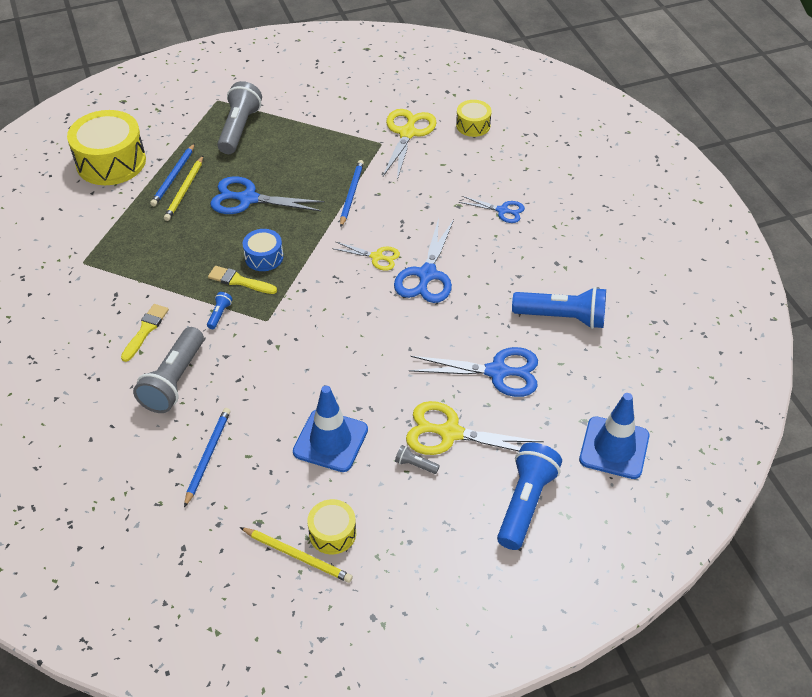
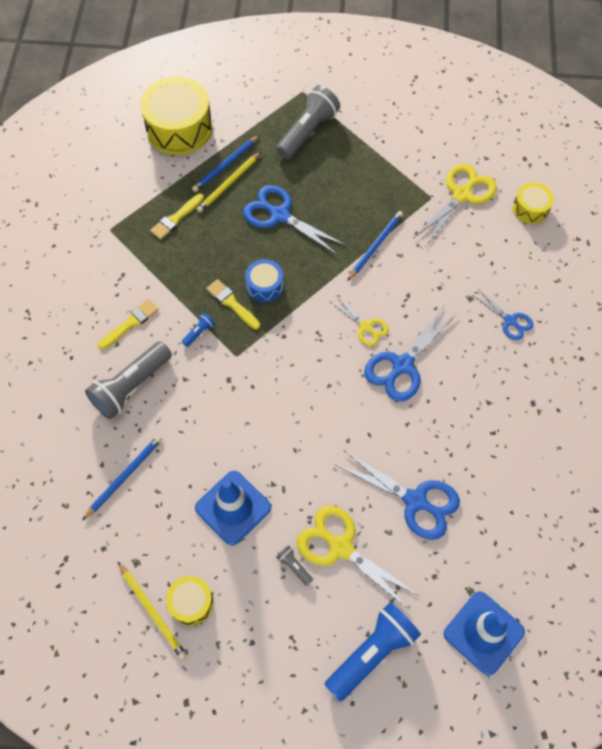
camera: 25 degrees right, 15 degrees up
blue flashlight [512,287,606,329] -> none
none -> yellow brush [150,194,204,240]

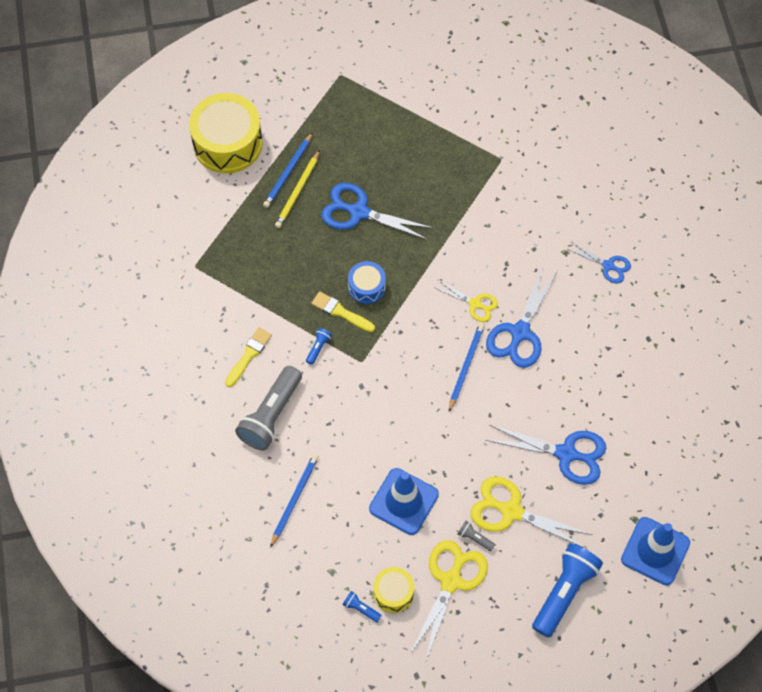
camera: 15 degrees left, 0 degrees up
yellow pencil [118,562,187,660] -> blue flashlight [343,591,382,622]
yellow brush [150,194,204,240] -> none
grey flashlight [276,86,340,159] -> none
blue pencil [347,211,403,281] -> blue pencil moved to [449,323,485,412]
yellow scissors [413,164,497,246] -> yellow scissors moved to [410,540,488,660]
yellow drum [513,183,554,224] -> none

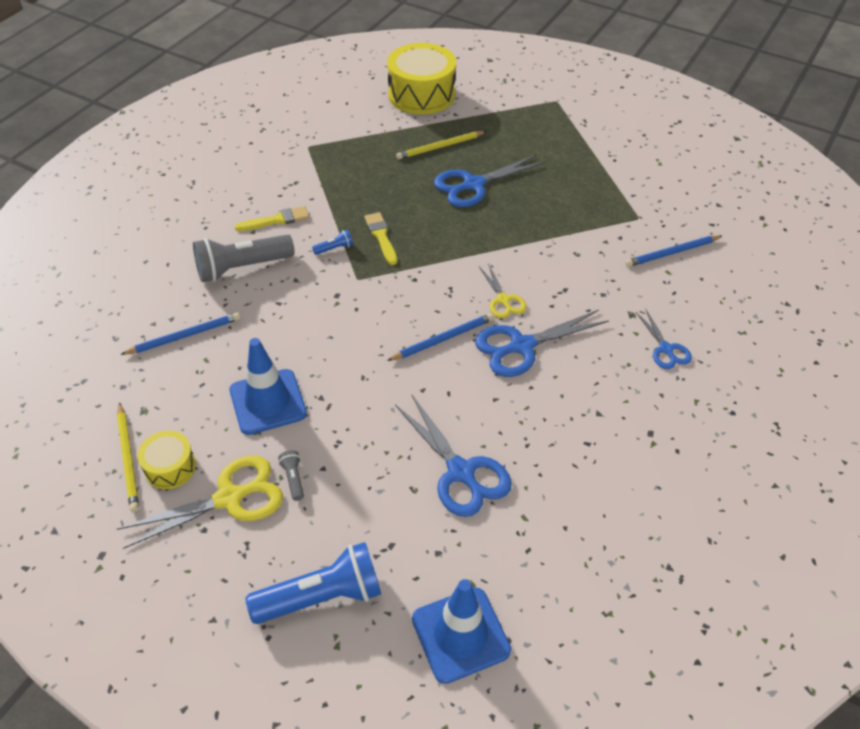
camera: 40 degrees right, 15 degrees down
blue pencil [263,132,313,208] -> blue pencil moved to [625,235,722,267]
blue scissors [322,183,433,240] -> blue scissors turned 90 degrees counterclockwise [434,155,545,207]
blue flashlight [343,591,382,622] -> yellow pencil [117,402,139,512]
blue drum [348,261,386,304] -> none
yellow scissors [471,477,593,549] -> none

